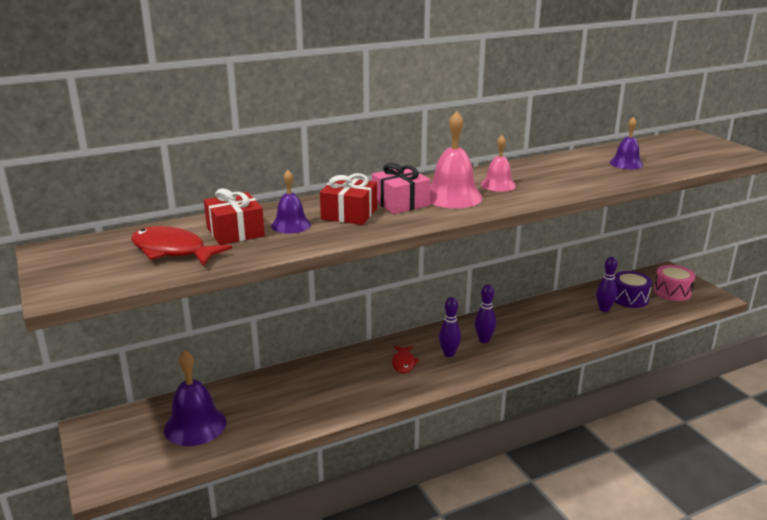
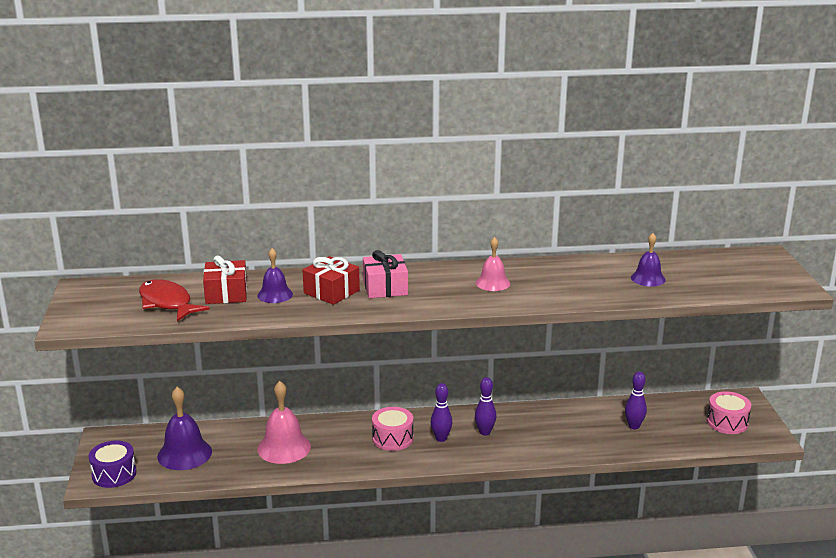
camera: 20 degrees right, 0 degrees up
red fish [392,346,420,374] -> pink drum [372,407,413,451]
pink bell [430,111,483,208] -> pink bell moved to [257,381,311,464]
purple drum [614,271,652,308] -> purple drum moved to [89,441,136,488]

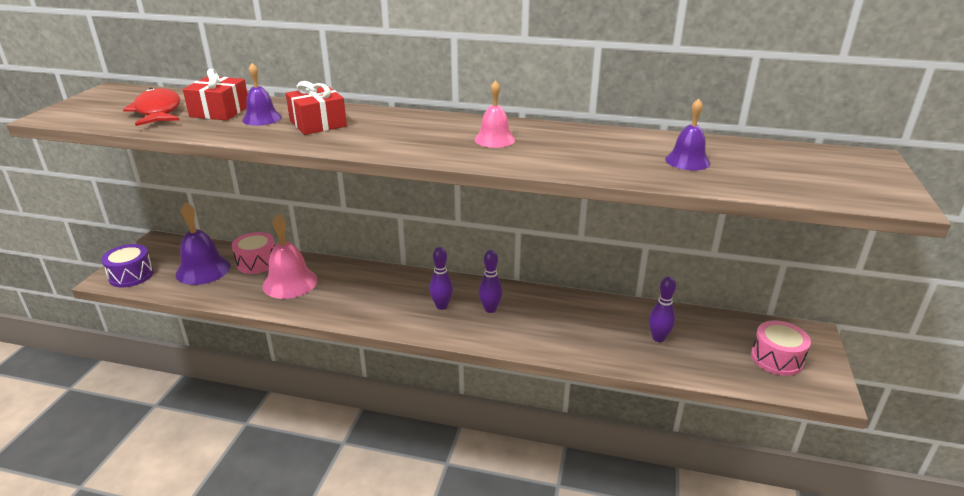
camera: 20 degrees right, 5 degrees up
pink gift [363,250,408,298] -> none
pink drum [372,407,413,451] -> pink drum moved to [232,232,275,274]

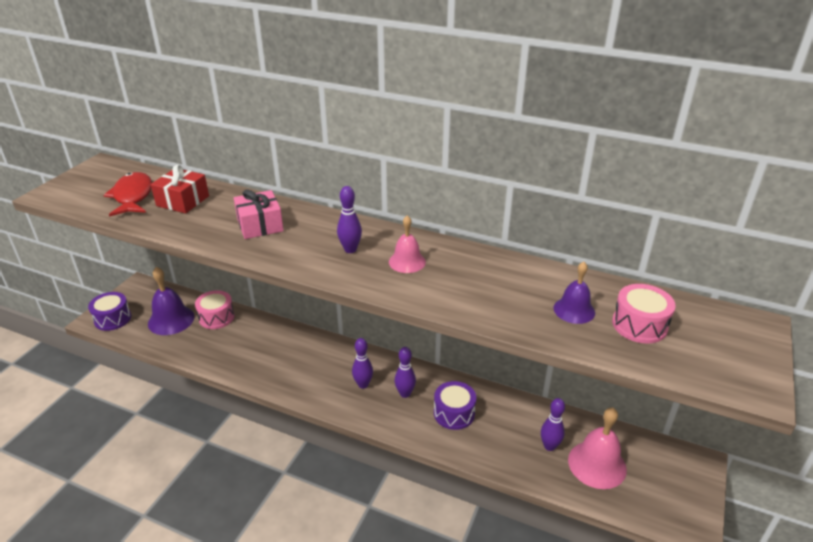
camera: 10 degrees right, 5 degrees up
purple bell [242,63,282,126] -> none
pink bell [263,214,318,299] -> pink bell moved to [568,407,627,489]
red gift [286,81,347,135] -> pink gift [234,189,284,239]
pink drum [751,320,811,376] -> pink drum moved to [612,284,676,344]
none -> purple bowling pin [337,186,362,253]
none -> purple drum [434,381,476,430]

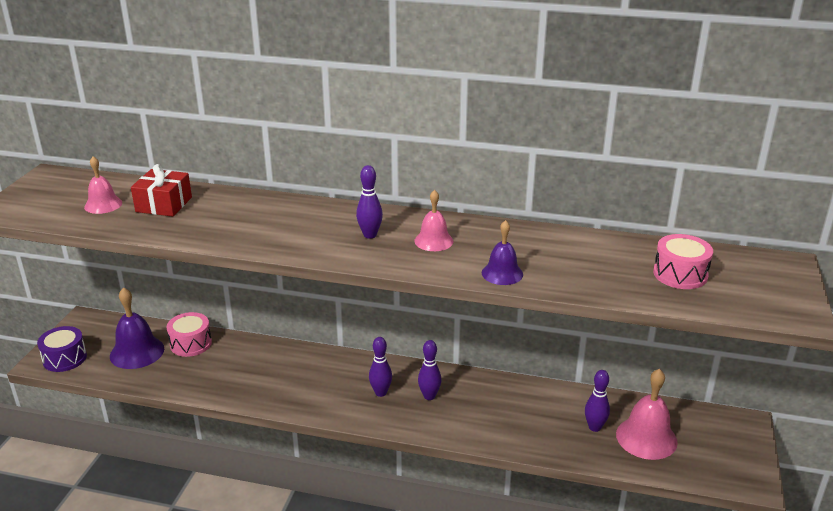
camera: 10 degrees left, 5 degrees down
red fish [103,172,152,217] -> pink bell [84,156,122,214]
pink gift [234,189,284,239] -> none
purple drum [434,381,476,430] -> none
purple bell [554,262,595,324] -> purple bell moved to [482,220,523,285]

